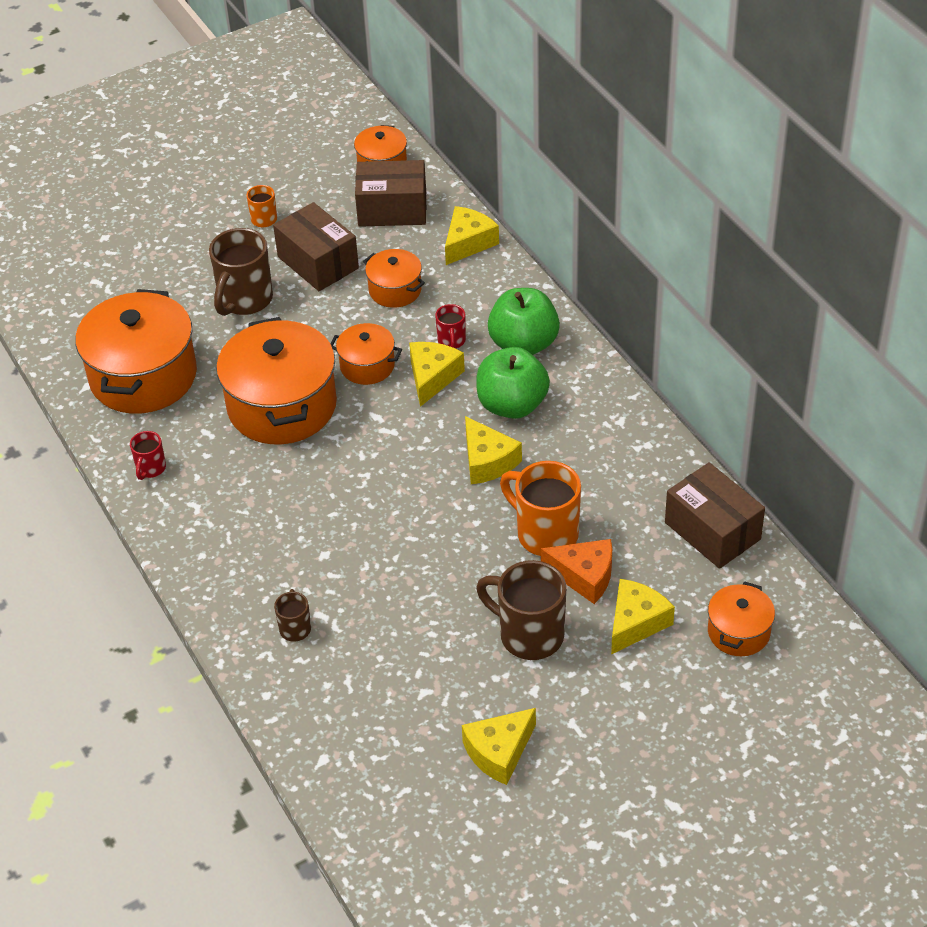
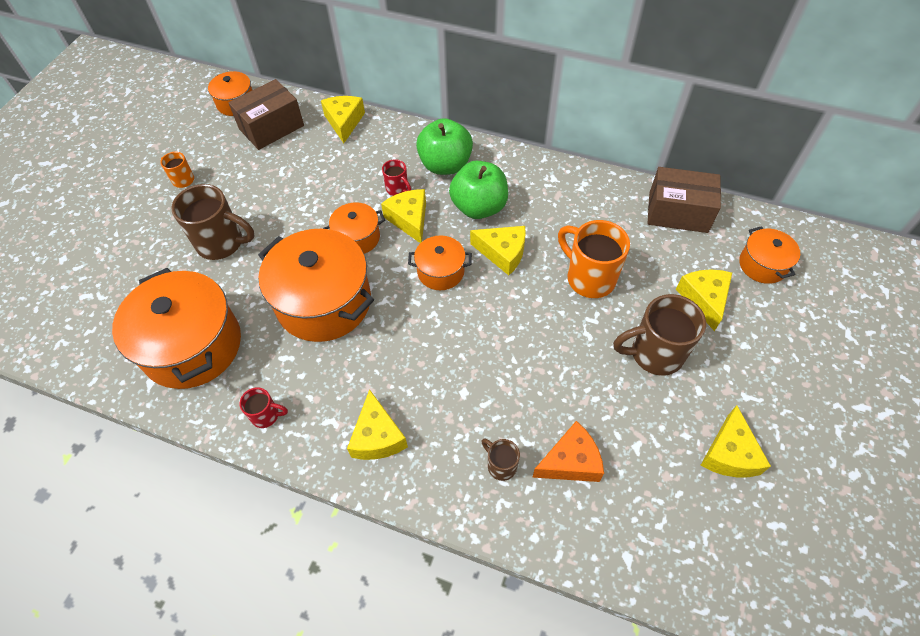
camera: 40 degrees left, 10 degrees up
red mug [130,431,166,480] -> red mug turned 60 degrees counterclockwise [239,387,288,428]
brown mug [209,228,273,316] -> brown mug turned 60 degrees counterclockwise [171,184,254,260]
brown box [273,202,359,291] -> none
orange pot [363,249,425,308] -> orange pot moved to [408,235,472,290]
orange mug [500,461,581,556] -> orange mug turned 45 degrees clockwise [558,220,630,298]
orange cheese [541,539,612,604] -> orange cheese moved to [532,421,604,482]
none -> yellow cheese [347,389,408,460]

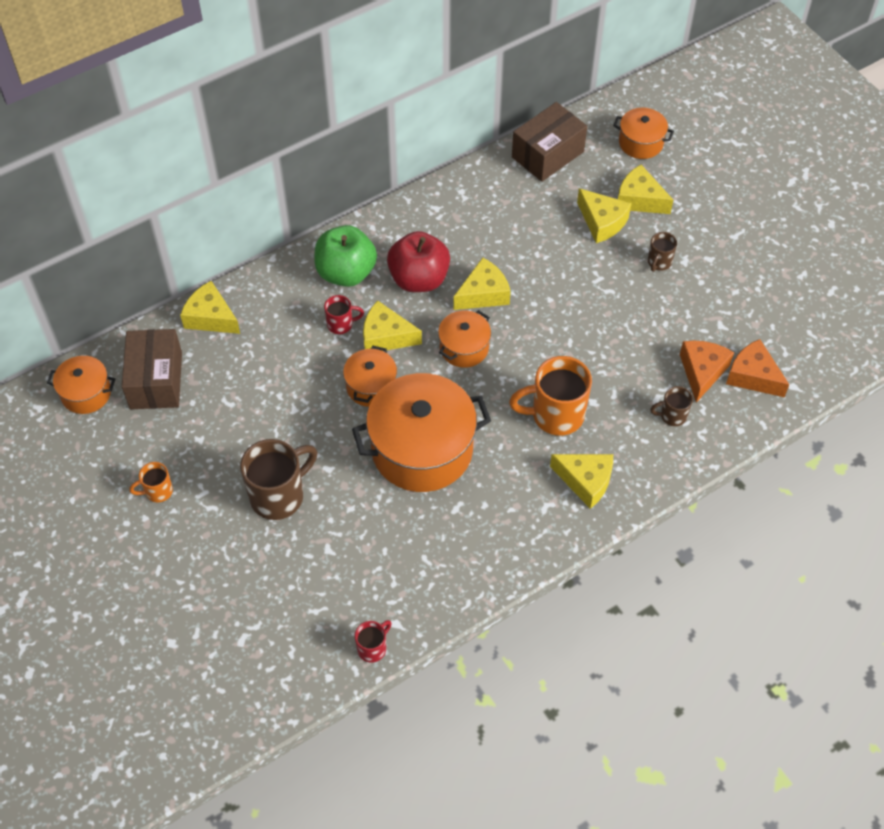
camera: 55 degrees left, 0 degrees up
orange pot [112,268,241,389] -> none
red mug [239,387,288,428] -> red mug moved to [355,620,392,663]
green apple [449,161,508,219] -> red apple [387,231,450,292]
orange mug [558,220,630,298] -> orange mug moved to [509,356,592,436]
brown mug [613,294,706,376] -> brown mug [648,232,677,272], size x0.51
yellow cheese [701,405,771,477] -> yellow cheese moved to [577,188,631,243]
none -> orange cheese [726,339,790,397]

